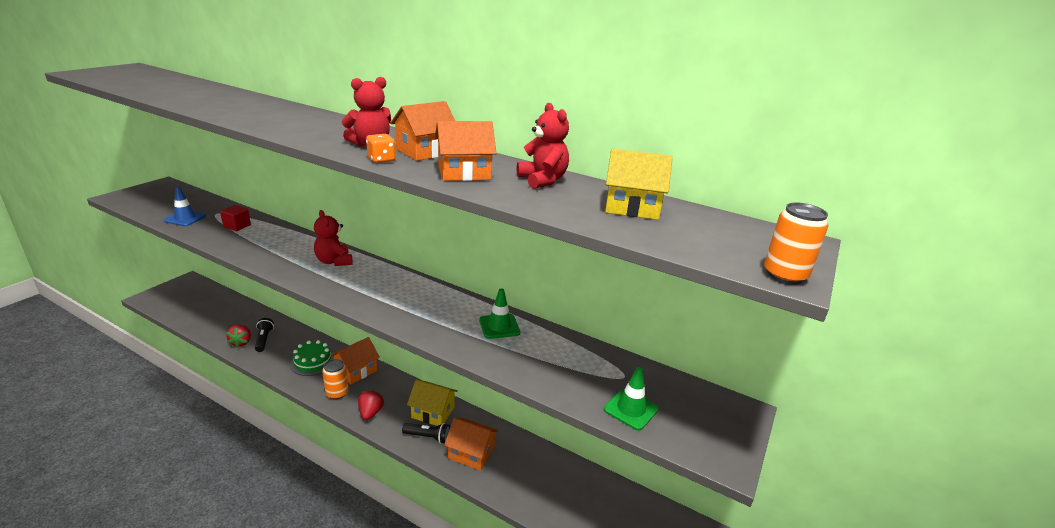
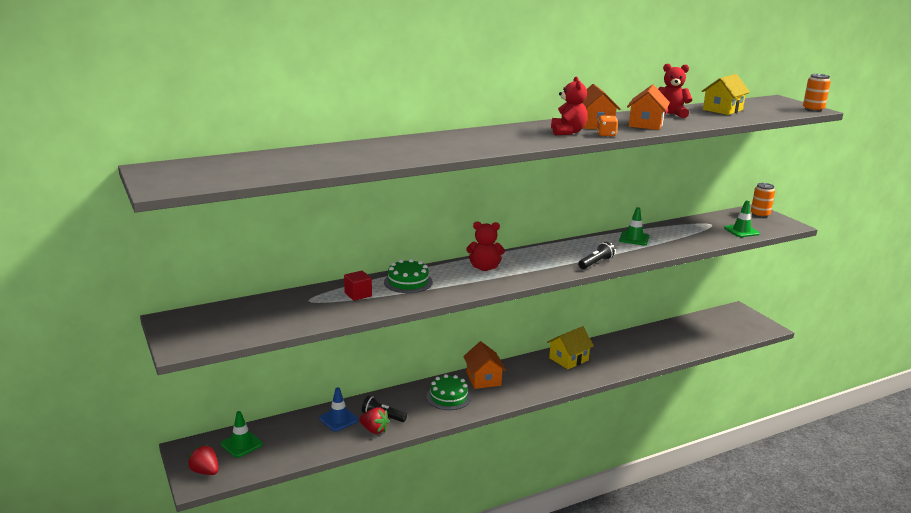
camera: 55 degrees left, 5 degrees down
blue traffic cone [164,186,206,226] -> blue traffic cone moved to [319,387,359,432]
orange can [322,359,349,399] -> orange can moved to [751,183,775,218]
red strawberry [358,390,384,420] -> red strawberry moved to [187,445,219,475]
black flashlight [402,423,450,444] -> black flashlight moved to [578,242,615,269]
orange house [444,418,499,471] -> none
none -> green traffic cone [221,411,263,458]
none -> green cake [384,259,433,293]

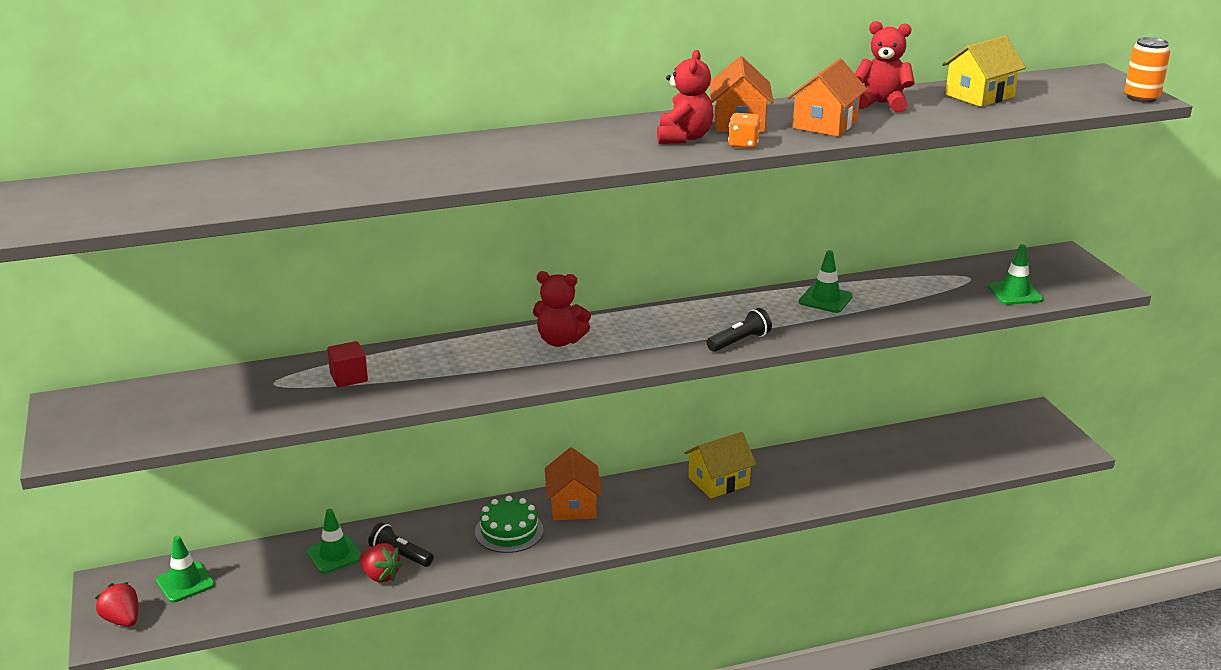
camera: 10 degrees right, 5 degrees up
blue traffic cone [319,387,359,432] -> green traffic cone [307,509,362,573]
green cake [384,259,433,293] -> none
orange can [751,183,775,218] -> none

